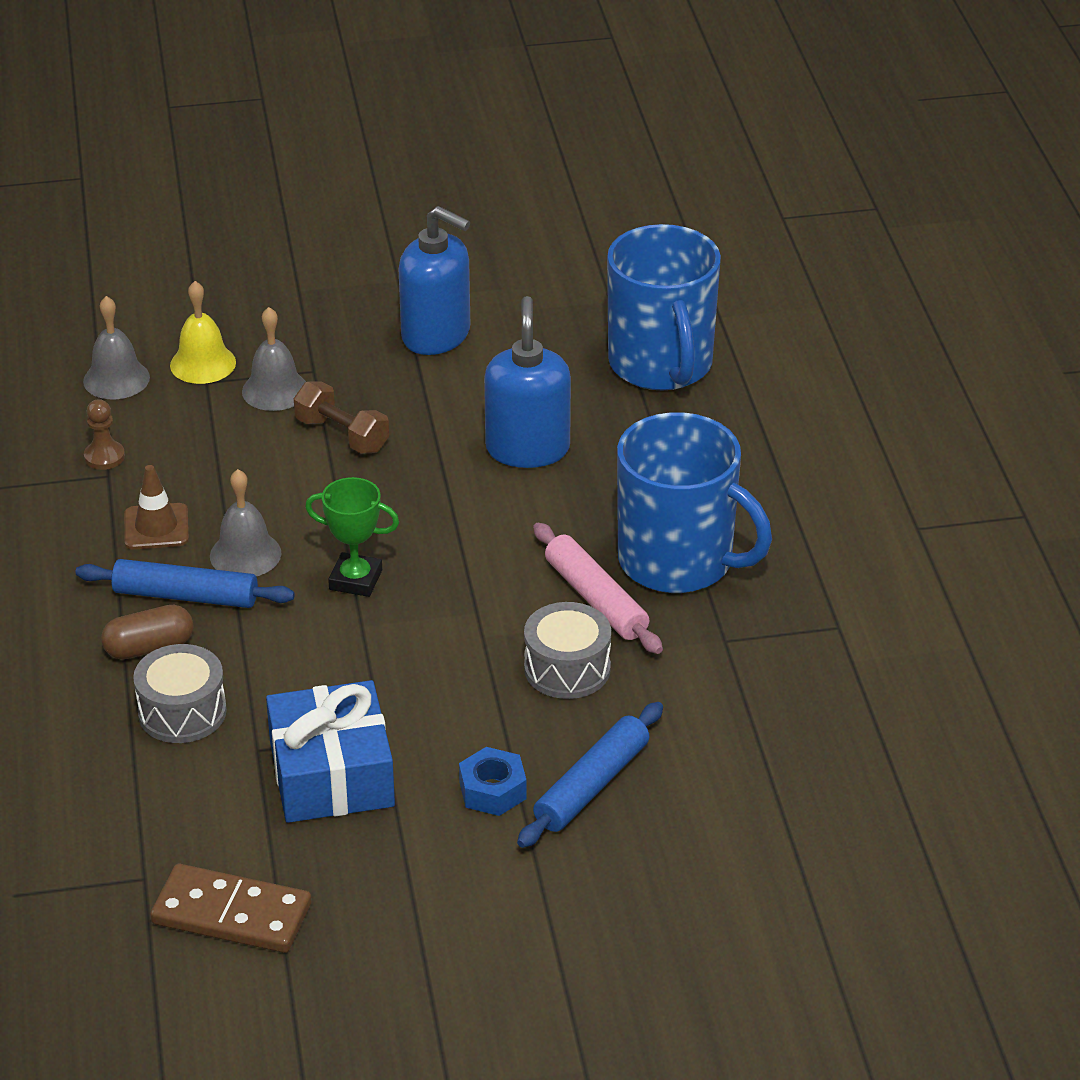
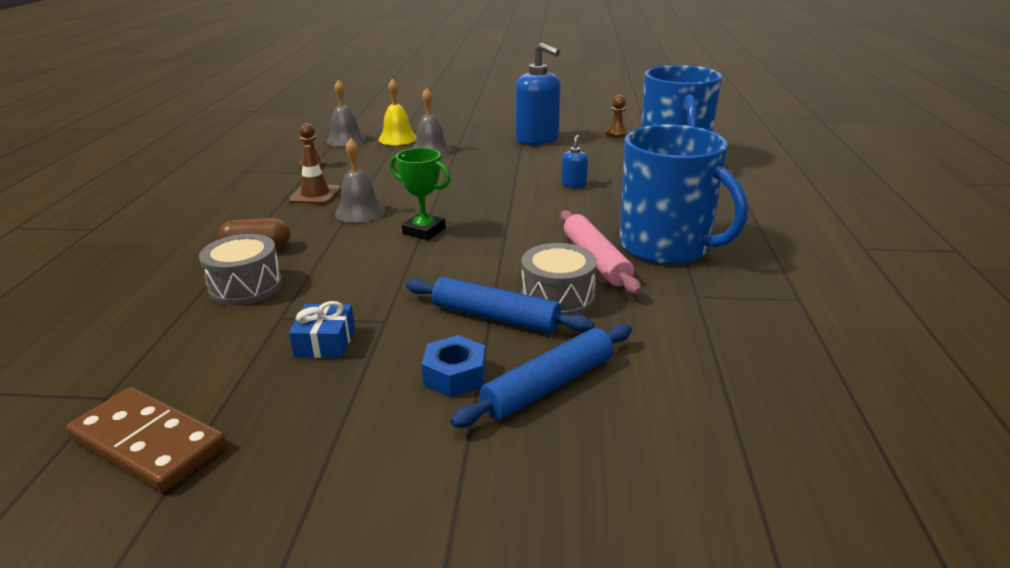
camera: 15 degrees right, 10 degrees down
blue rolling pin [76,559,295,608] -> blue rolling pin moved to [406,277,594,333]
blue gift [266,680,395,823] -> blue gift [289,301,355,358], size x0.50
brown dumbbell [294,382,389,454] -> none
blue soap dispenser [484,296,571,468] -> blue soap dispenser [561,135,588,188], size x0.45
none -> brown pawn [605,95,628,138]

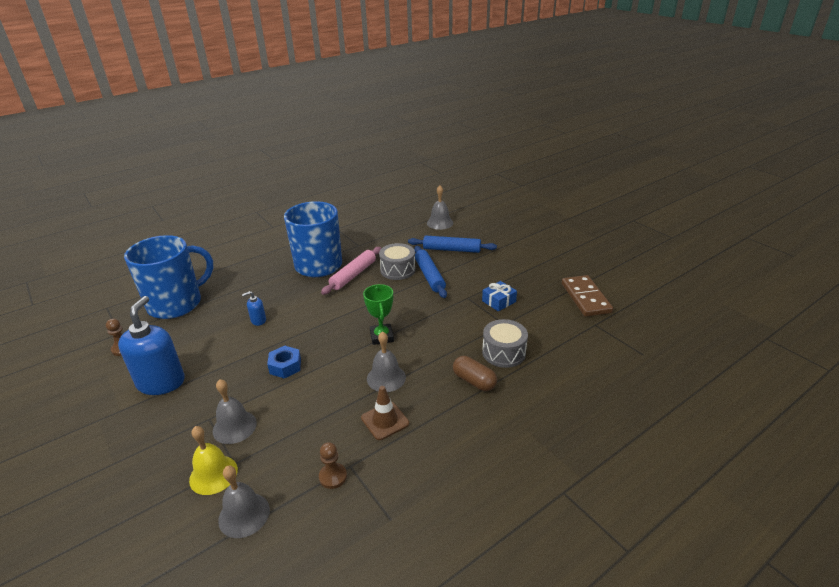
camera: 130 degrees left, 5 degrees up
blue nut [422,335,486,397] -> blue nut moved to [267,346,301,379]
none -> grey bell [427,185,453,230]

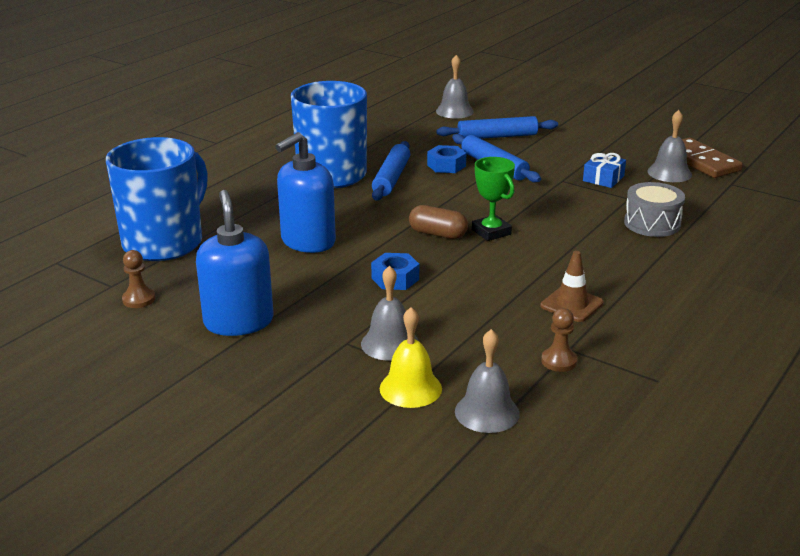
camera: 20 degrees left, 5 degrees down
blue soap dispenser [242,291,266,326] -> blue soap dispenser [275,132,336,253], size x2.23
pink rolling pin [321,247,381,295] -> blue rolling pin [372,141,410,201]
grey bell [367,331,406,392] -> grey bell moved to [648,110,692,182]
grey drum [379,243,415,280] -> blue nut [427,145,466,173]
brown capsule [453,356,497,391] -> brown capsule moved to [409,205,468,239]

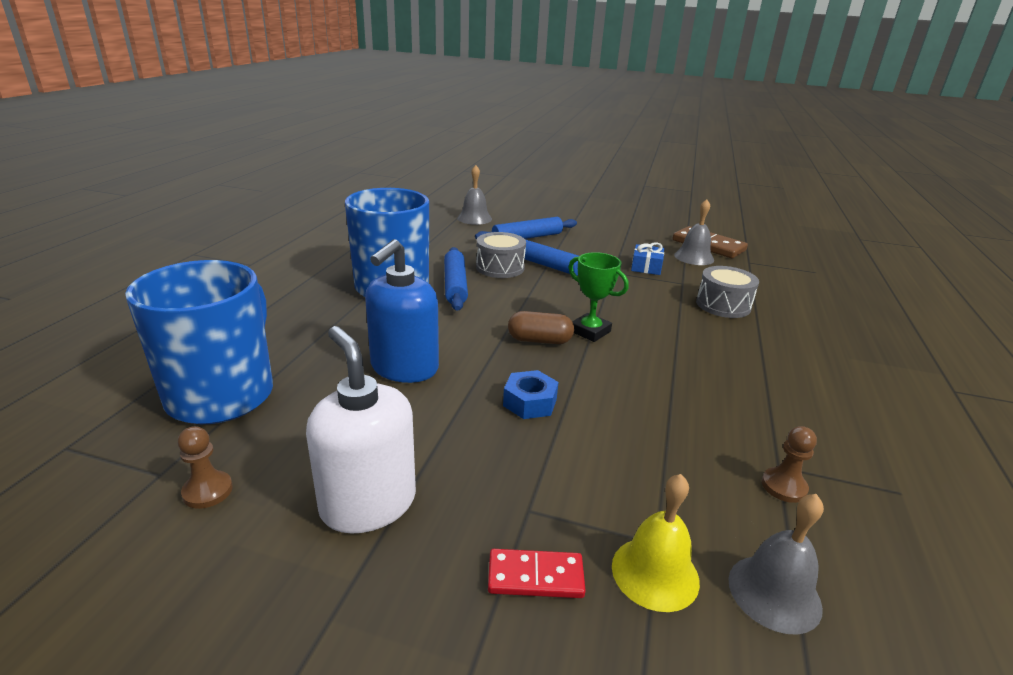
camera: 20 degrees left, 0 degrees up
blue soap dispenser [196,190,274,336] -> white soap dispenser [306,326,416,534]
grey bell [361,265,419,361] -> none
blue nut [427,145,466,173] -> grey drum [476,232,526,278]
brown traffic cone [540,251,604,322] -> none
none -> red domino [488,549,586,598]

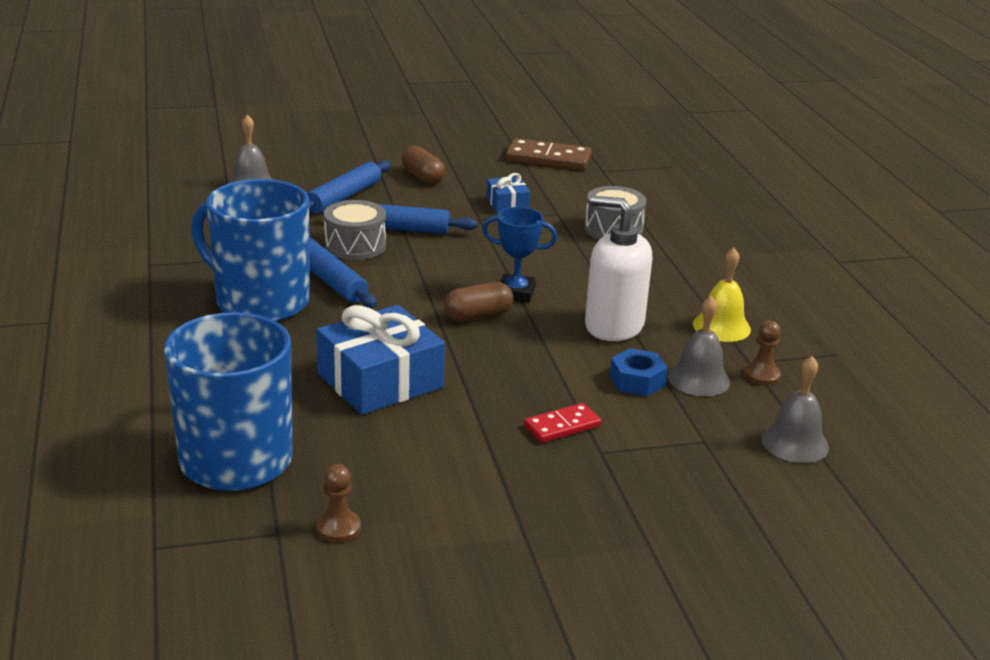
camera: 30 degrees left, 0 degrees up
white soap dispenser [306,326,416,534] -> white soap dispenser moved to [585,196,652,341]
blue soap dispenser [365,239,439,383] -> blue gift [316,305,445,415]
red domino [488,549,586,598] -> red domino moved to [524,403,601,443]
blue nut [503,370,559,419] -> blue nut moved to [610,348,668,396]
green trophy [569,252,629,342] -> blue trophy [482,207,557,303]
yellow bell [612,474,700,612] -> yellow bell moved to [693,248,751,342]
grey bell [674,199,714,265] -> grey bell moved to [668,296,730,396]
none -> brown capsule [401,146,445,184]

